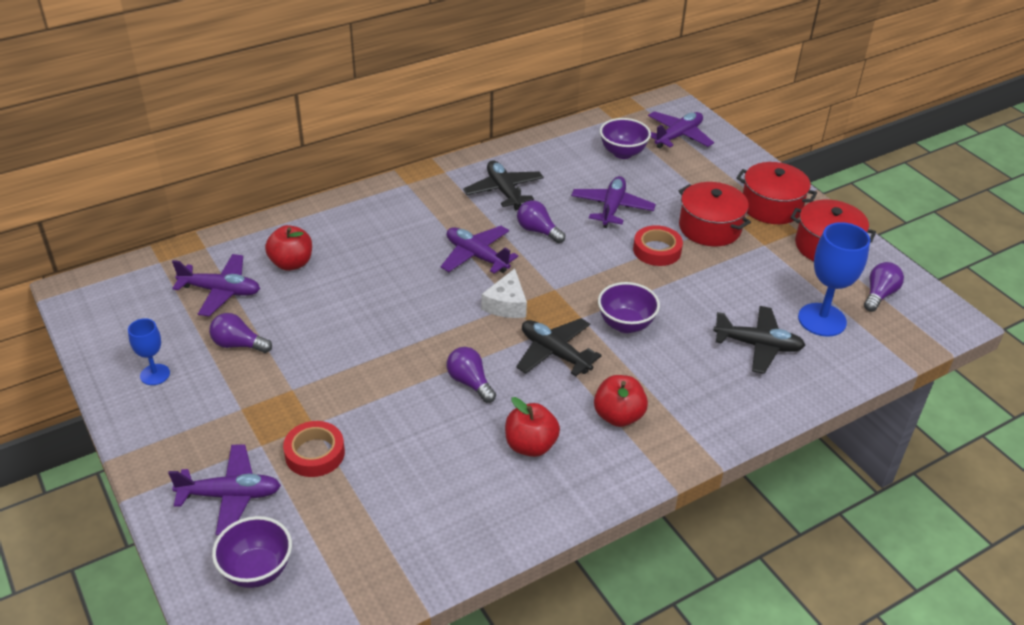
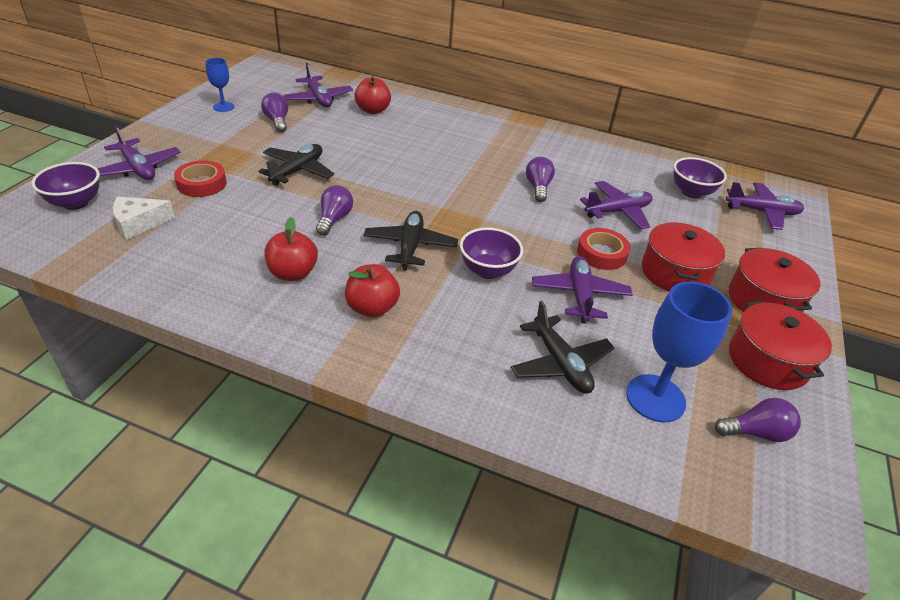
camera: 50 degrees right, 0 degrees up
purple plane [441,226,518,274] -> purple plane moved to [532,256,633,324]
black plane [463,160,544,210] -> black plane moved to [259,144,334,186]
white cheese [481,268,527,318] -> white cheese moved to [113,196,175,240]

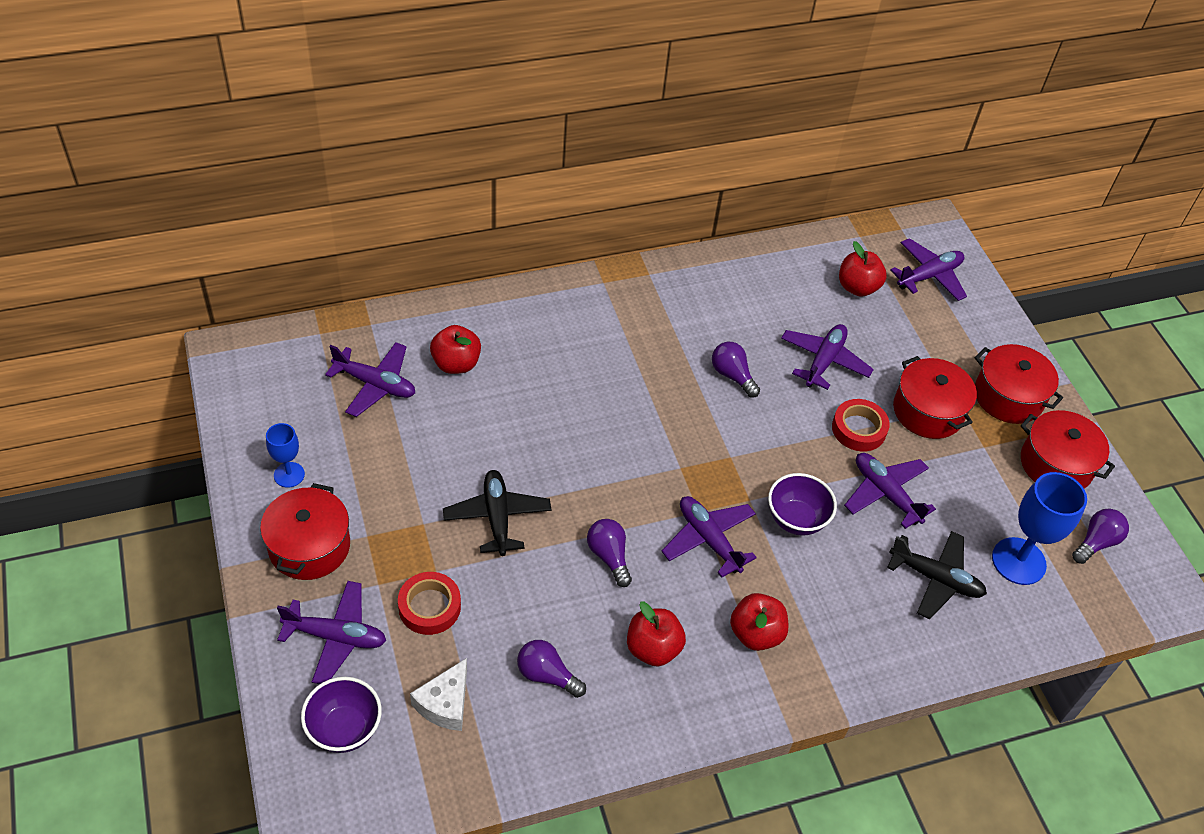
camera: 40 degrees left, 10 degrees up
purple light bulb [261,93,288,133] -> purple light bulb moved to [517,640,586,698]
black plane [363,211,458,271] -> purple plane [661,496,757,578]
purple bowl [674,157,727,198] -> red apple [839,241,887,297]
none -> red pot [260,483,350,580]

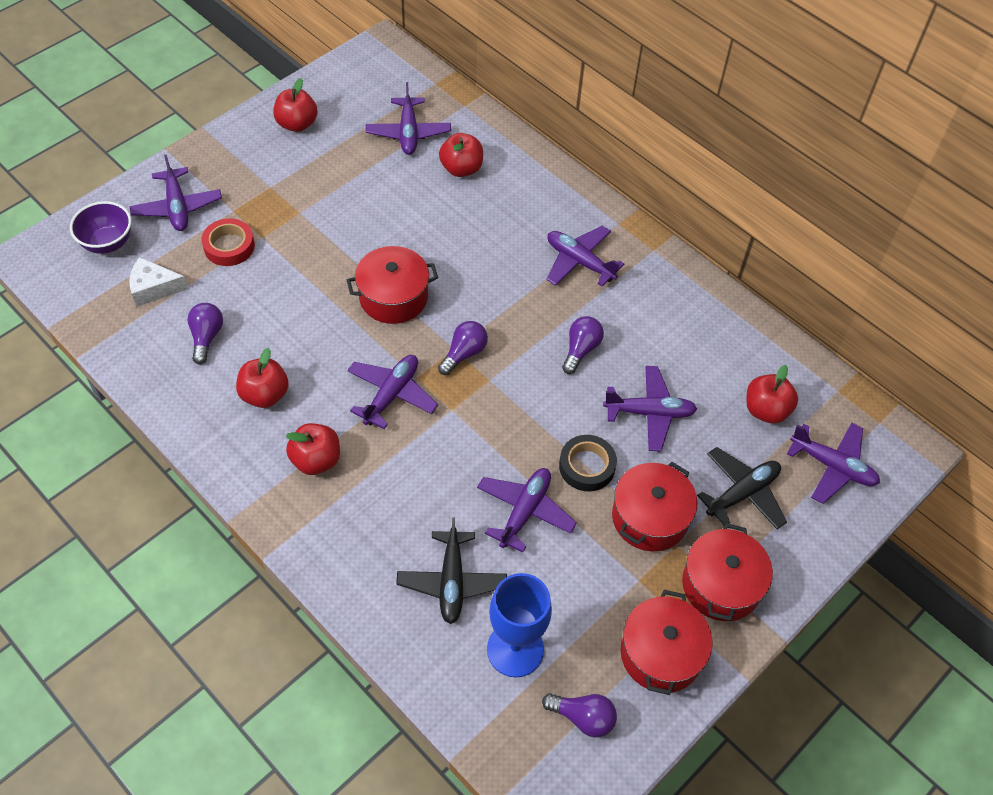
camera: 65 degrees right, 5 degrees up
red pot [260,483,350,580] -> red pot moved to [347,246,438,324]
blue goblet [266,423,305,488] -> red apple [273,78,318,132]
black plane [443,470,551,556] -> black plane moved to [697,447,787,529]
purple light bulb [587,519,632,587] -> purple light bulb moved to [438,321,488,375]
purple bowl [768,473,837,536] -> none
red tape [832,399,890,452] -> black tape [559,435,617,492]
none -> purple plane [547,226,624,287]

